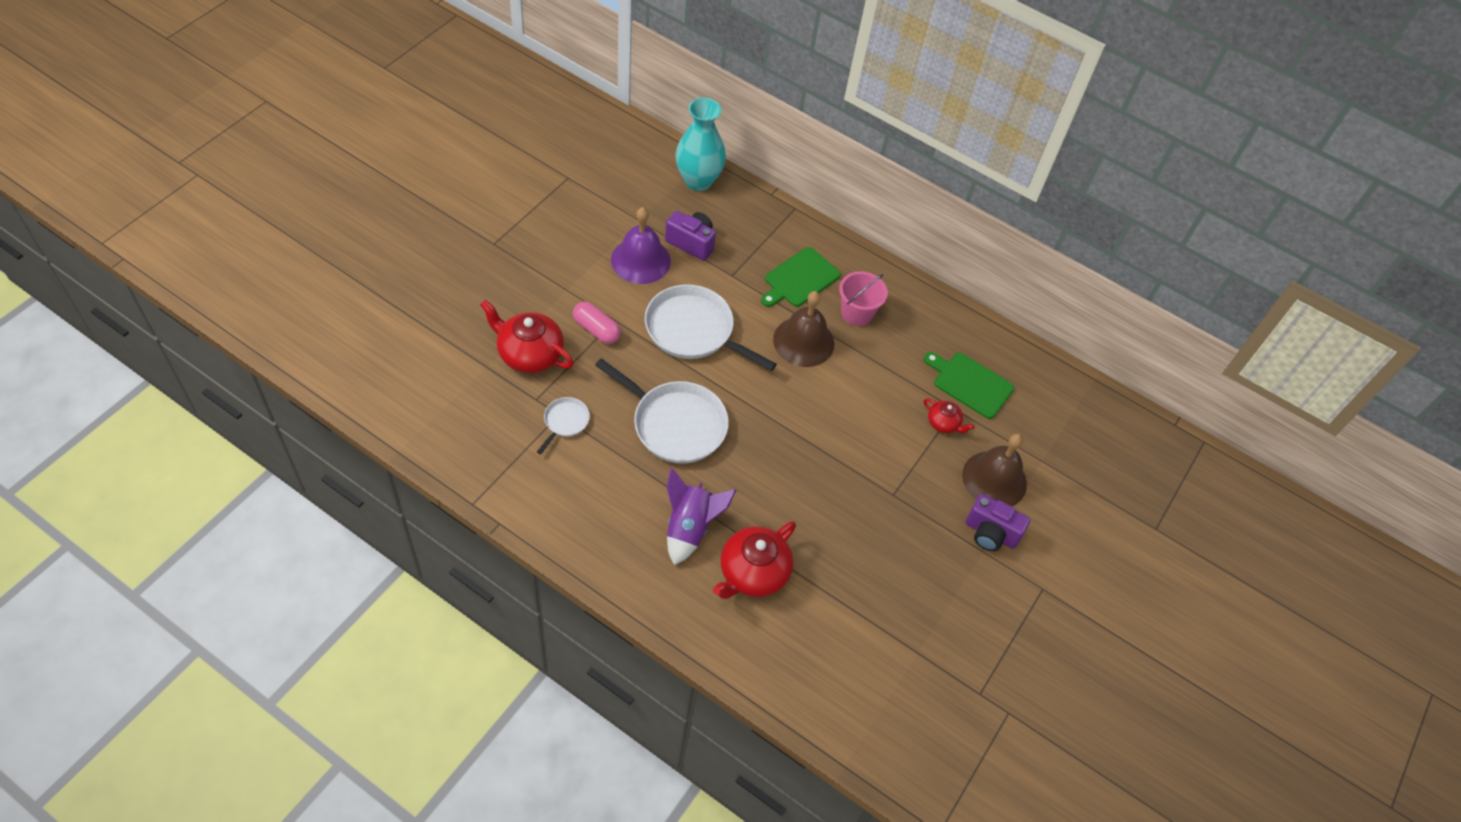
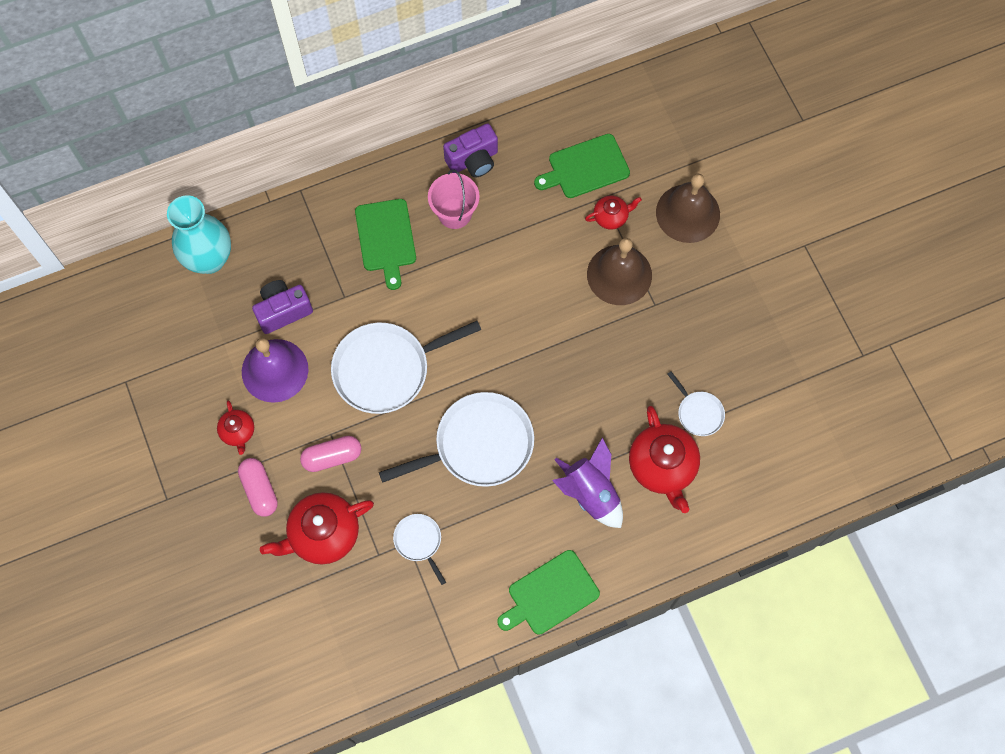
camera: 50 degrees left, 15 degrees up
brown bell [773,291,834,367] -> brown bell moved to [587,238,652,305]
purple camera [965,494,1030,551] -> purple camera moved to [443,123,498,178]
none -> red teapot [217,401,254,455]
none -> pink capsule [238,458,278,517]
none -> green cutting board [497,550,600,635]
none -> white pan [667,371,725,436]

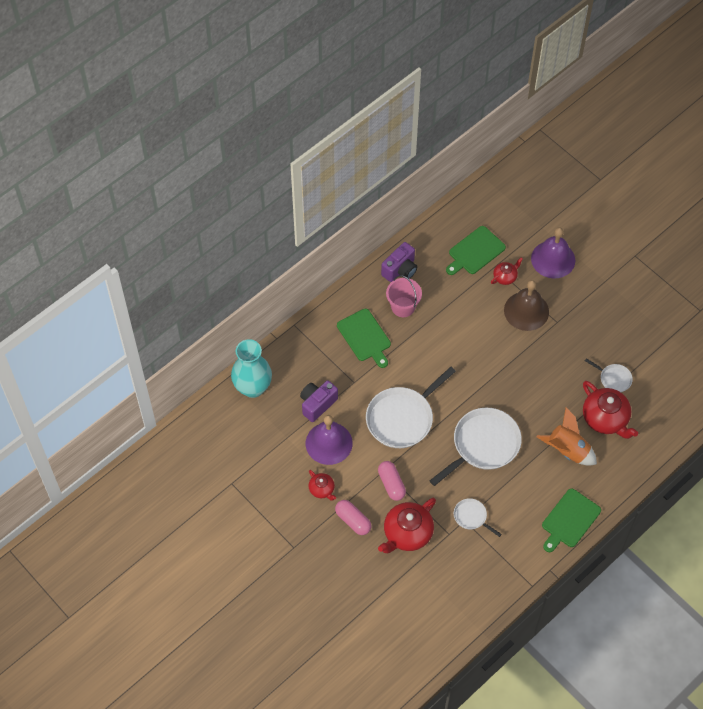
camera: 20 degrees left, 10 degrees down
pink capsule [300,436,361,472] -> pink capsule turned 75 degrees counterclockwise [378,461,406,501]
purple rocket [552,437,623,528] -> orange rocket [537,408,597,466]
brown bell [656,174,720,243] -> purple bell [531,227,575,278]

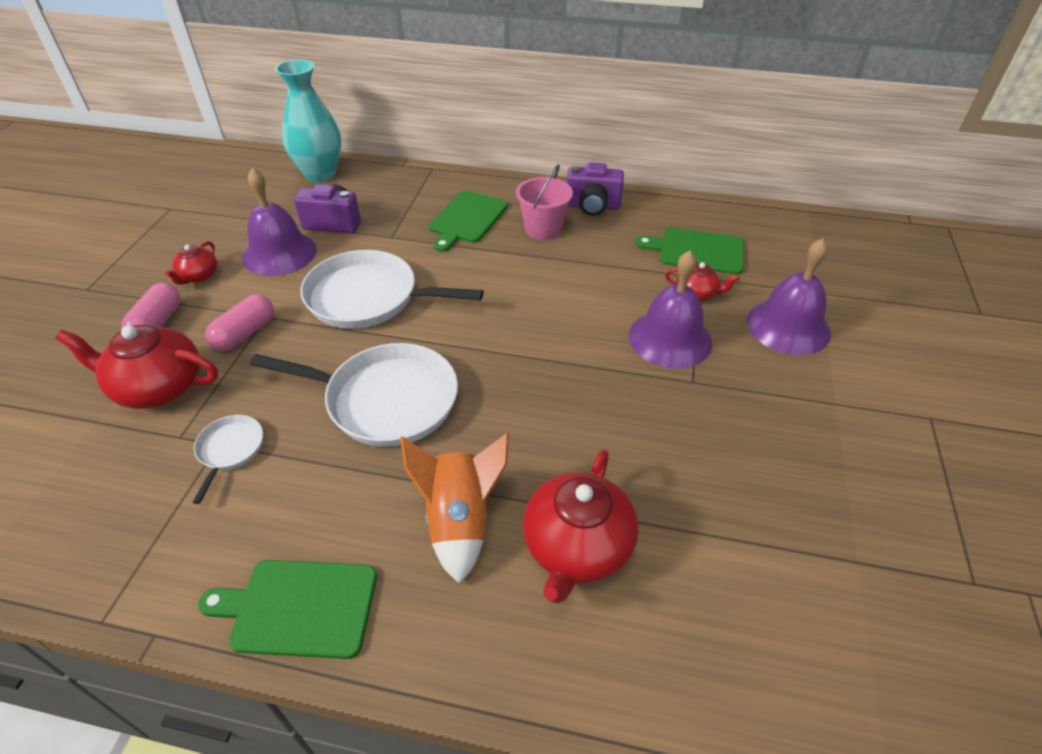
camera: 55 degrees right, 15 degrees down
brown bell [504,280,549,331] -> purple bell [629,250,712,369]
white pan [585,358,633,392] -> none

